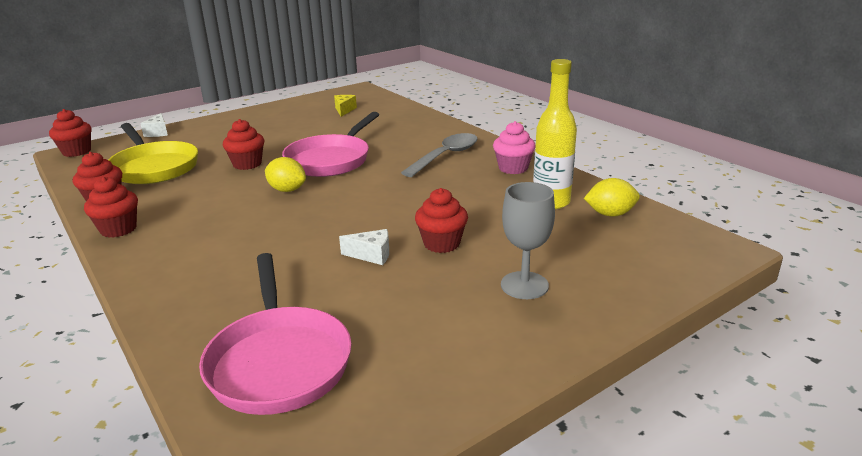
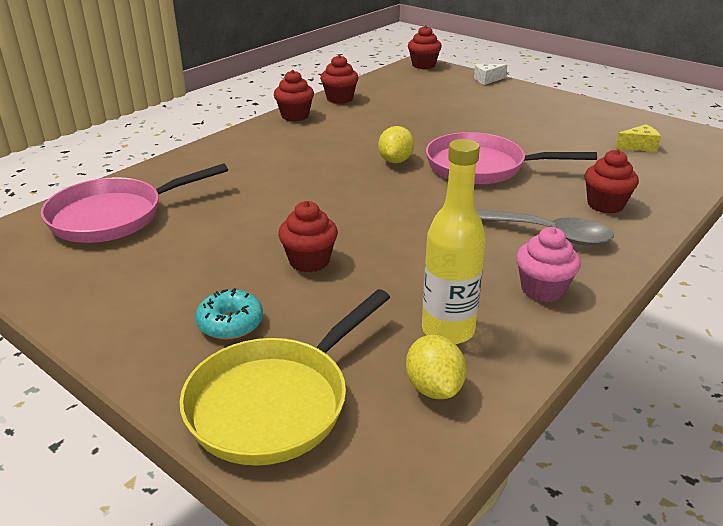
camera: 75 degrees right, 5 degrees up
yellow pan [108,123,198,184] -> yellow pan moved to [179,289,390,466]
red cupcake [223,119,265,170] -> red cupcake moved to [585,149,639,213]
white cheese [339,229,389,265] -> none
grey goblet [501,182,555,299] -> turquoise donut [195,288,263,340]

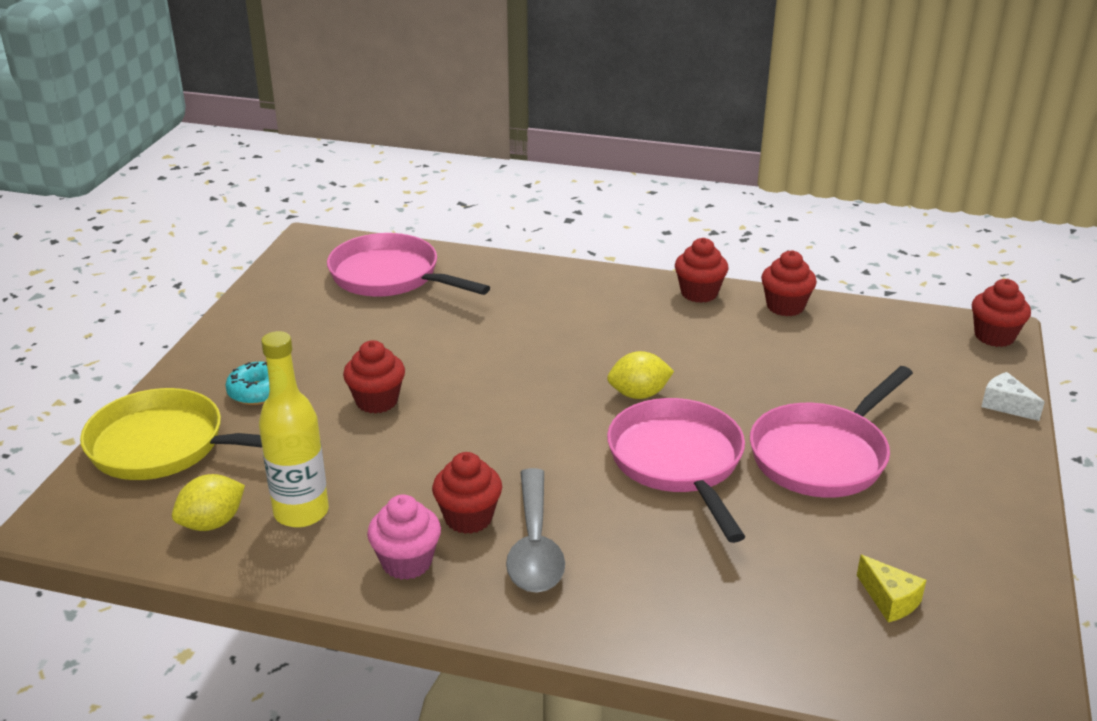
camera: 65 degrees right, 0 degrees up
red cupcake [585,149,639,213] -> red cupcake moved to [432,452,502,534]
none -> pink pan [750,366,913,498]

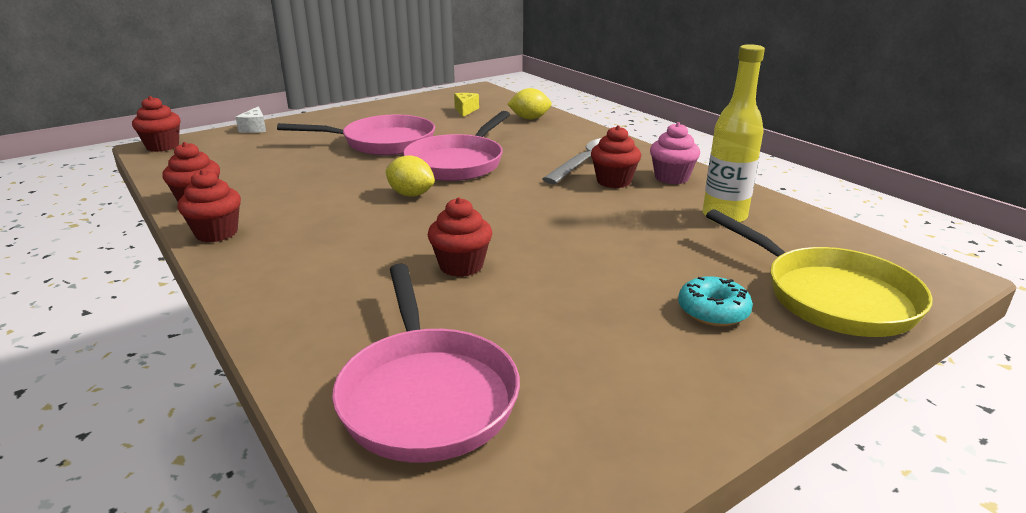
camera: 140 degrees left, 5 degrees down
yellow lemon [172,474,245,531] -> yellow lemon moved to [507,88,552,120]
red cupcake [343,340,405,414] -> red cupcake moved to [428,197,492,277]

